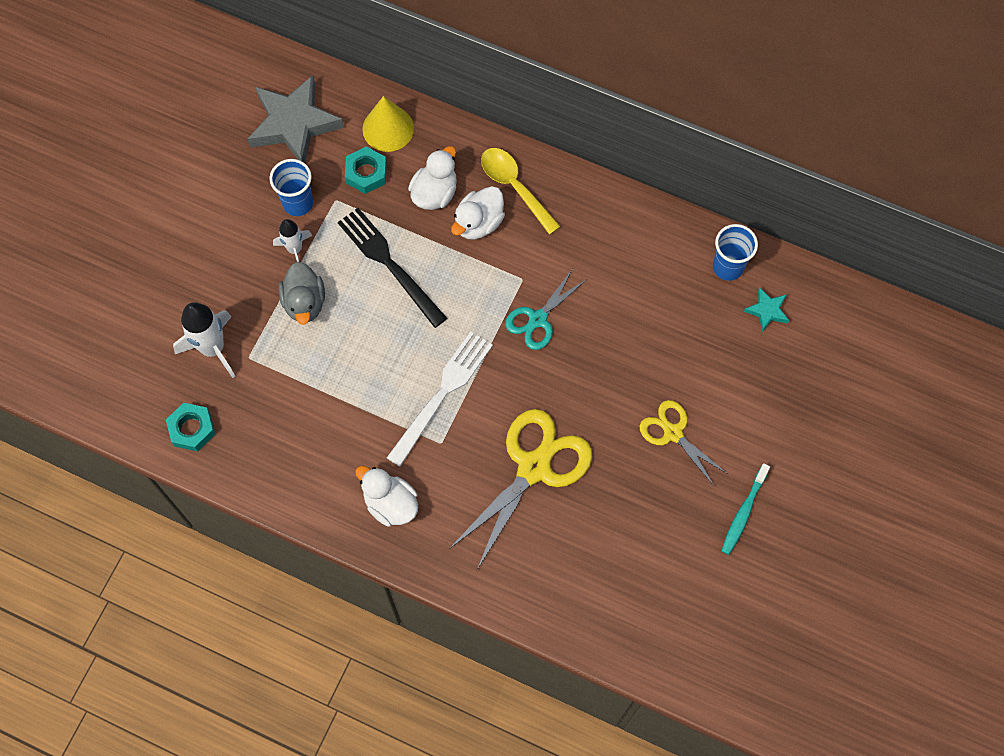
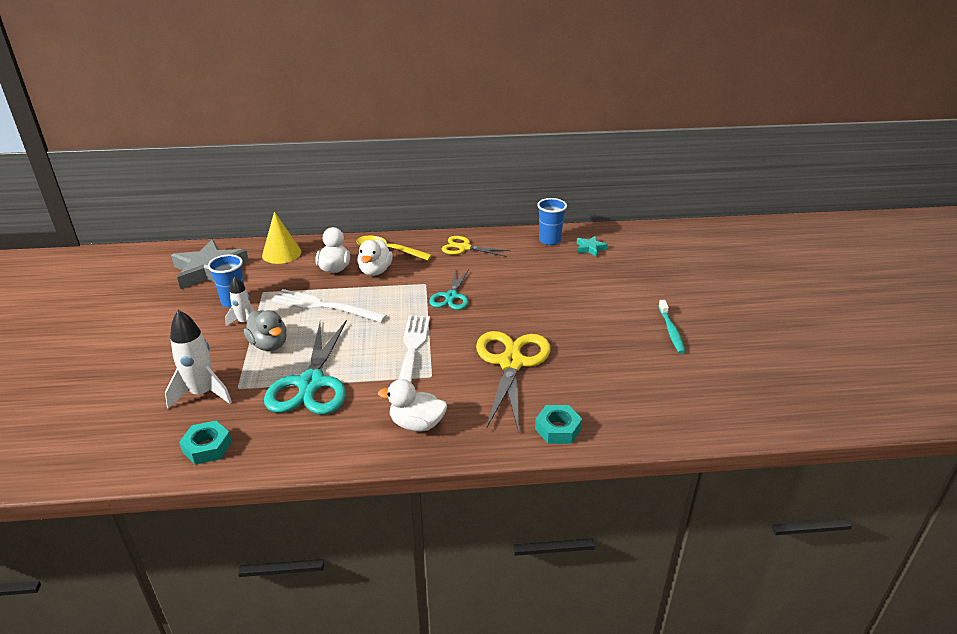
camera: 30 degrees left, 35 degrees down
black fork [338,208,447,328] -> white fork [271,289,387,323]
turquoise nut [345,146,387,194] -> turquoise nut moved to [535,405,582,444]
yellow scissors [640,400,728,487] -> yellow scissors moved to [442,236,510,257]
none -> turquoise scissors [264,320,347,414]

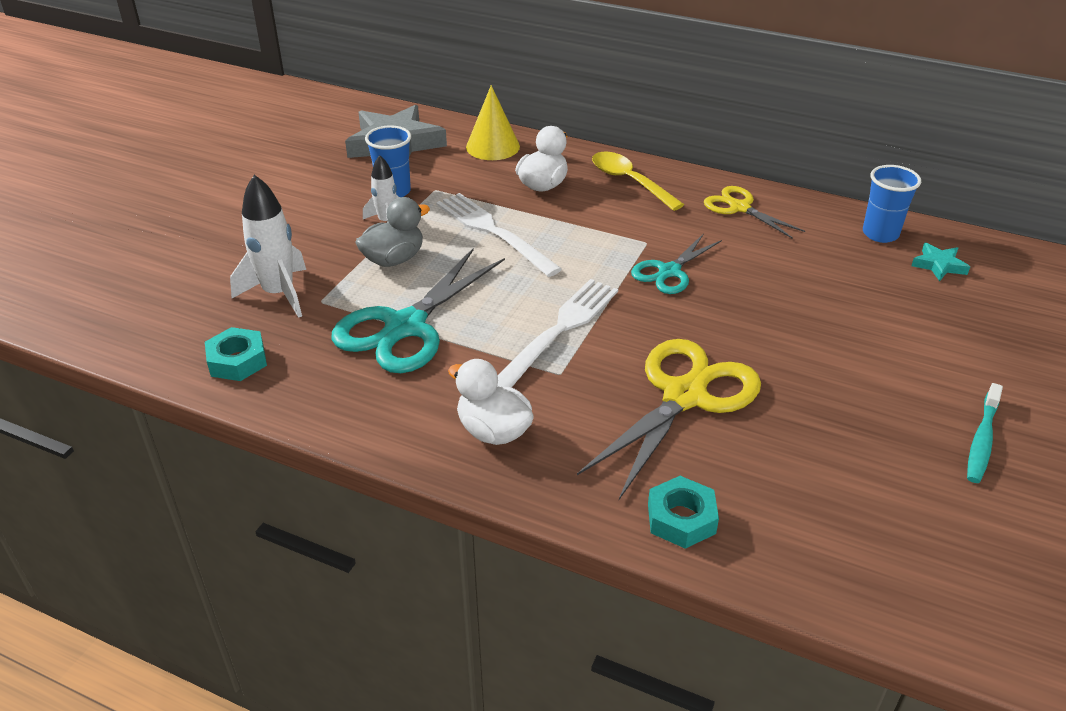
camera: 30 degrees right, 5 degrees up
grey duck [244,310,287,351] -> grey duck turned 120 degrees counterclockwise [355,197,430,267]
white duck [357,239,393,276] -> none

